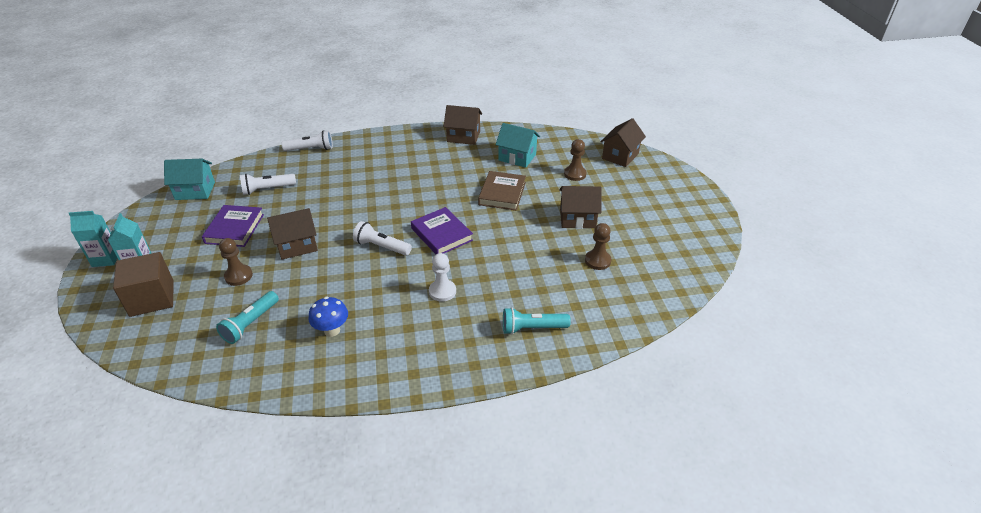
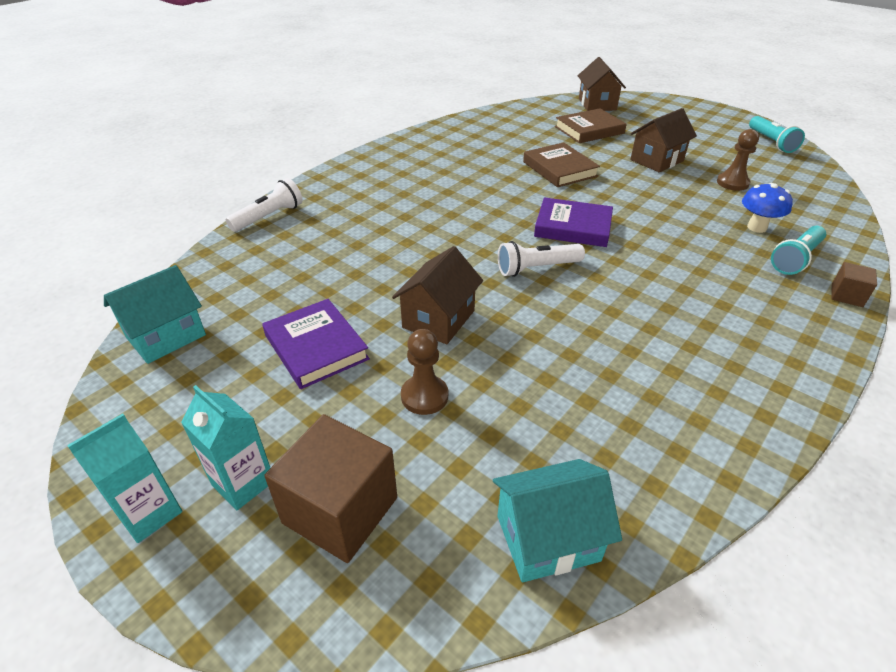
camera: 40 degrees left, 0 degrees up
turquoise flashlight [216,291,279,344] -> turquoise flashlight moved to [749,116,805,153]
white flashlight [240,174,296,195] -> none
blue mushroom [309,297,348,337] -> blue mushroom moved to [742,183,793,233]
white pawn [429,253,456,302] -> none
brown house [443,105,482,145] -> none
turquoise house [496,123,540,168] -> turquoise house moved to [493,459,622,582]
brown pawn [564,139,586,181] -> brown book [555,108,627,143]
none -> brown cube [831,262,877,307]

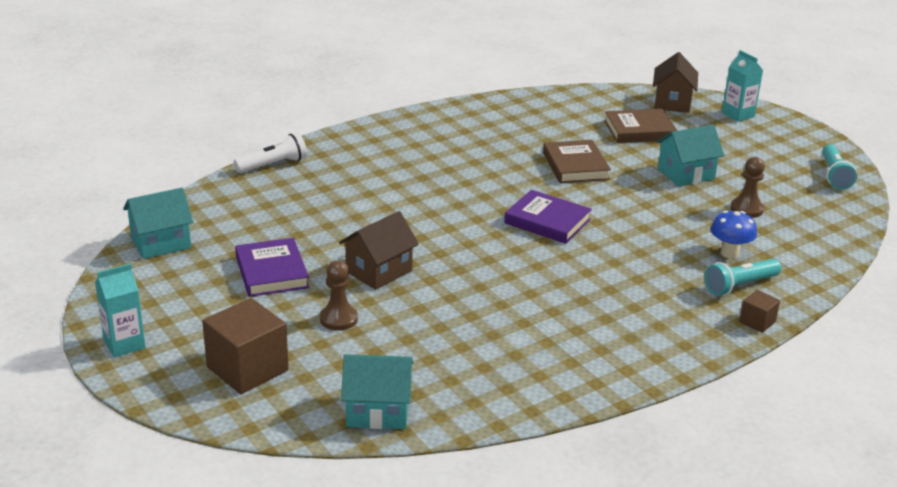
camera: 15 degrees right, 10 degrees down
turquoise carton [181,385,270,510] -> turquoise carton moved to [722,50,763,122]
white flashlight [498,241,585,277] -> none
brown house [630,108,697,172] -> turquoise house [656,125,724,186]

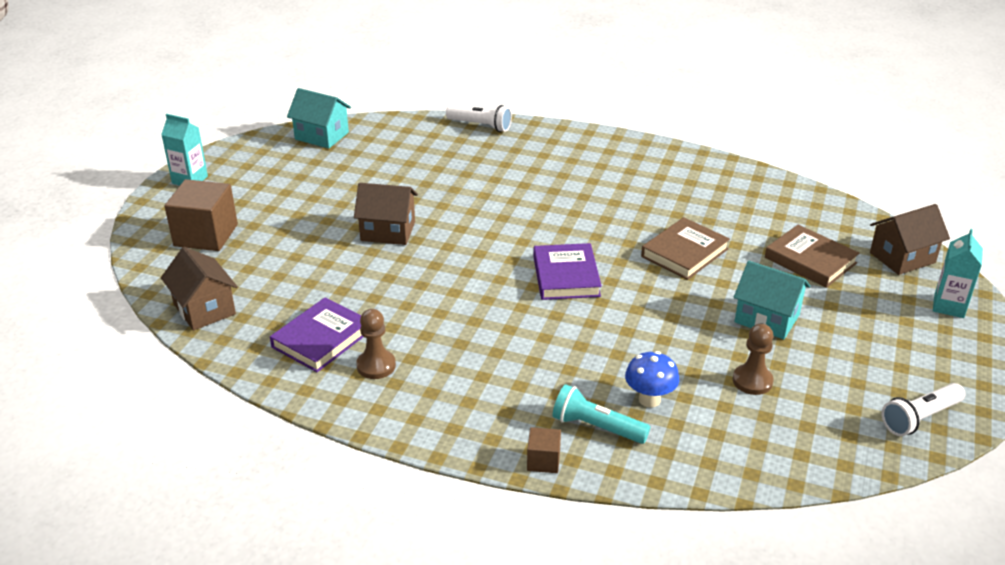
camera: 55 degrees right, 5 degrees up
purple book [235,238,309,297] -> purple book moved to [270,298,363,372]
brown pawn [320,260,358,331] -> brown pawn moved to [356,309,396,379]
turquoise house [341,354,413,429] -> brown house [161,247,238,331]
turquoise flashlight [822,144,857,190] -> white flashlight [882,383,965,436]

